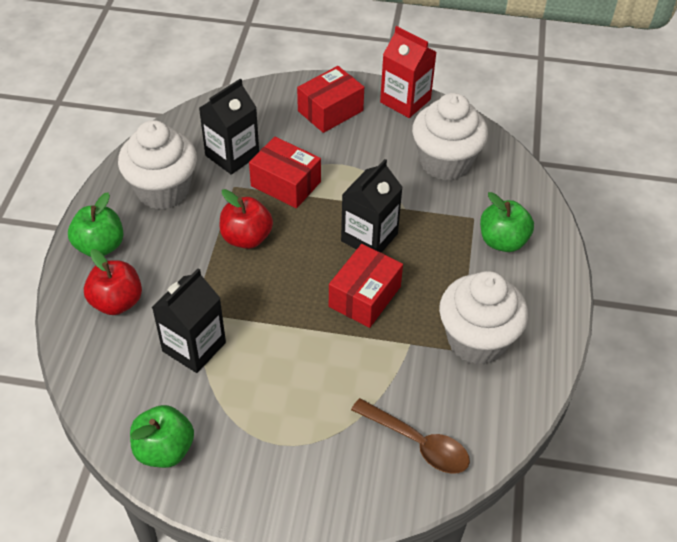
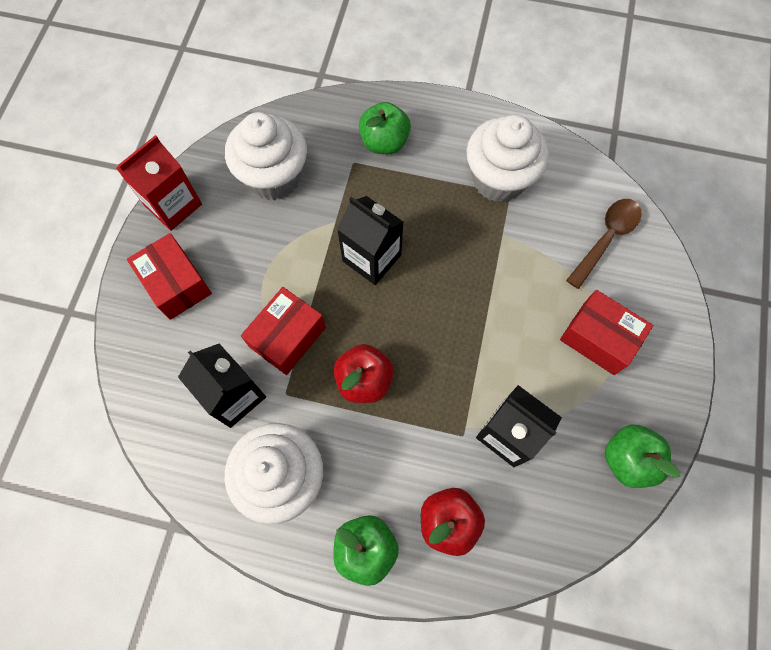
camera: 85 degrees left, 20 degrees up
red box [329,244,403,328] -> red box moved to [560,290,654,375]

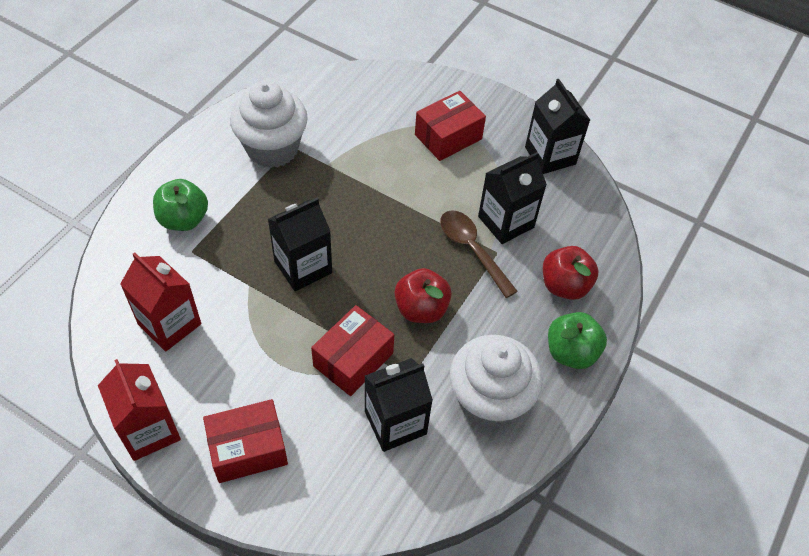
camera: 75 degrees left, 15 degrees down
white cupcake [225,112,307,200] -> red carton [120,252,201,352]
red box [241,287,326,375] -> red box turned 75 degrees clockwise [311,305,394,396]
brown spoon [566,199,642,289] -> brown spoon moved to [440,211,518,298]
green apple [605,425,681,488] -> black carton [525,79,590,174]

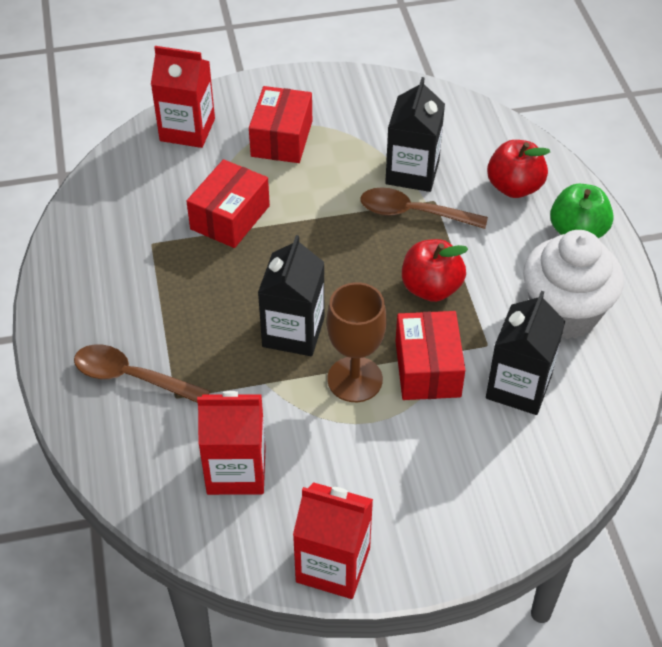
camera: 40 degrees left, 5 degrees down
green apple [153,179,208,231] -> brown spoon [74,344,210,403]
red box [203,399,288,483] -> red box moved to [186,159,270,248]
white cupcake [230,80,308,168] -> none
black carton [525,79,590,174] -> none
none -> red carton [151,46,215,148]
none -> brown goblet [327,282,387,402]

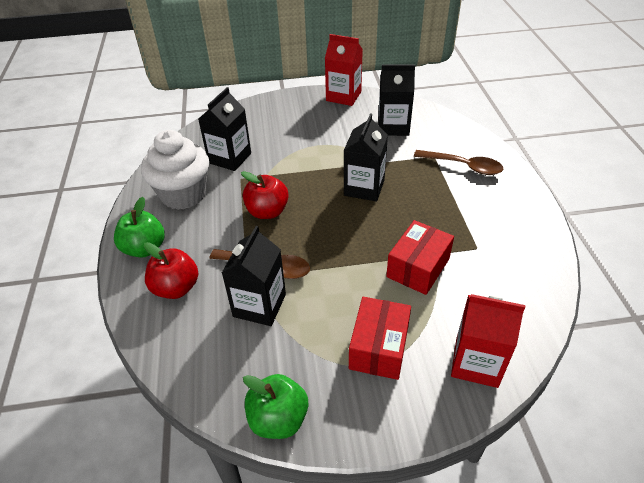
camera: 175 degrees left, 5 degrees down
red carton [197,391,266,495] -> black carton [378,64,415,136]
brown goblet [327,282,387,402] -> none
red box [396,311,465,400] -> none
none -> green apple [243,374,308,439]

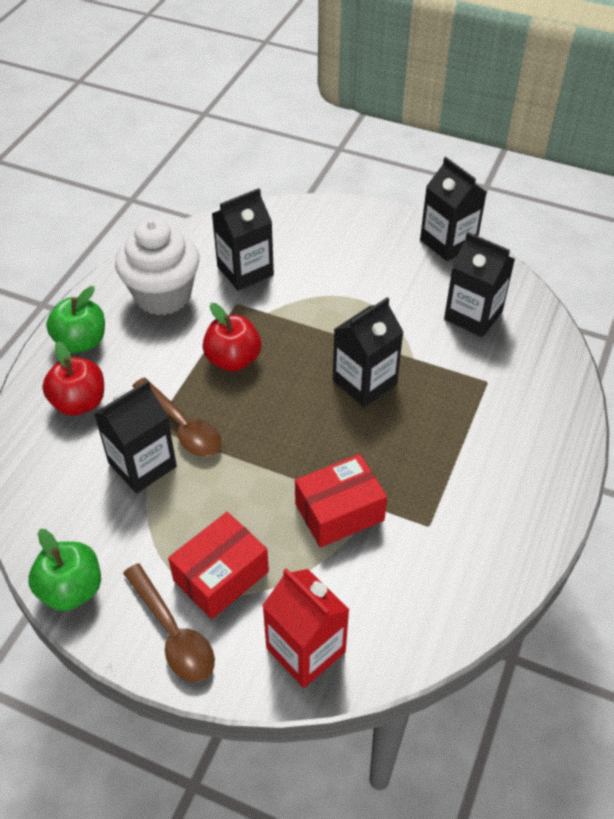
camera: 30 degrees right, 5 degrees up
red carton [325,34,363,106] -> black carton [420,157,487,261]
brown spoon [414,150,503,175] -> brown spoon moved to [123,563,215,682]

